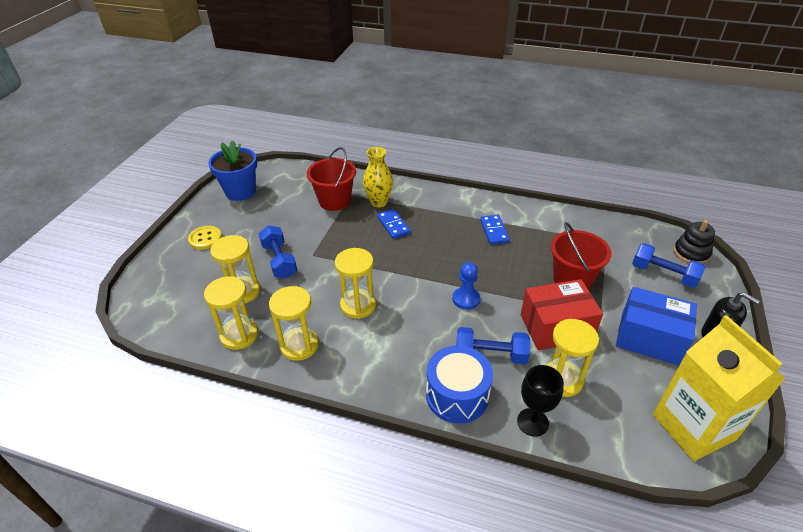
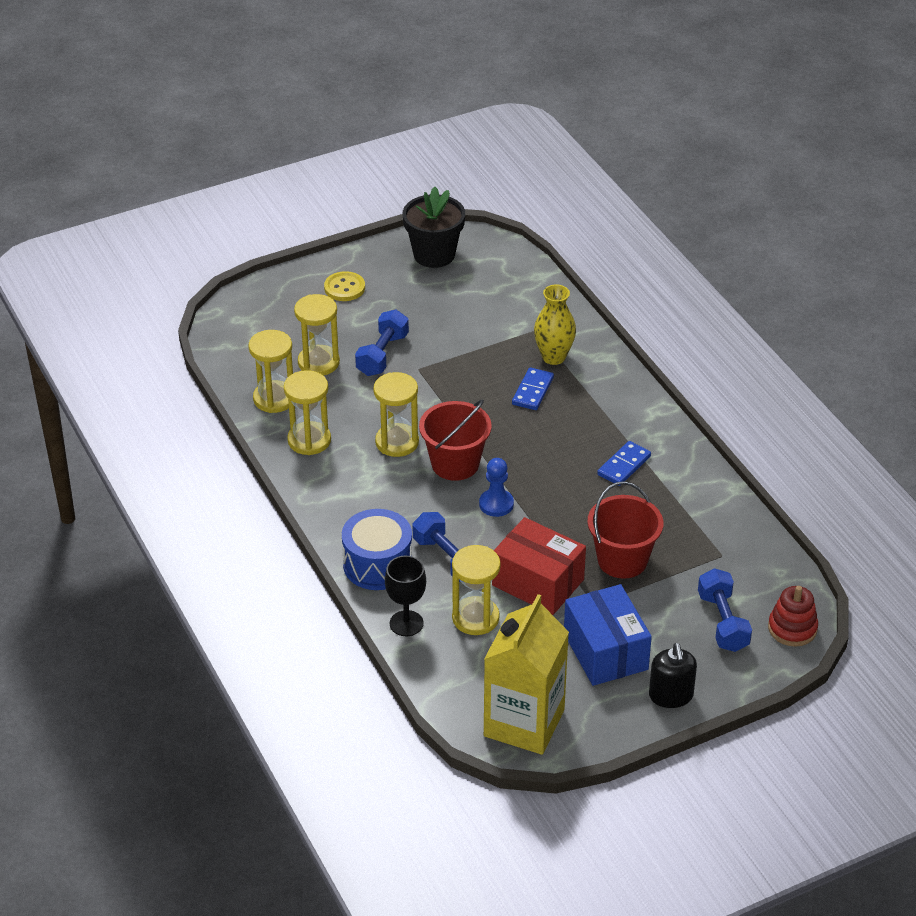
camera: 45 degrees right, 0 degrees up
blue flower pot [208,140,257,201] -> black flower pot [403,187,465,268]
red bucket [307,147,356,211] -> red bucket moved to [419,399,492,481]
black stacking toy [674,220,715,264] -> red stacking toy [768,586,818,647]

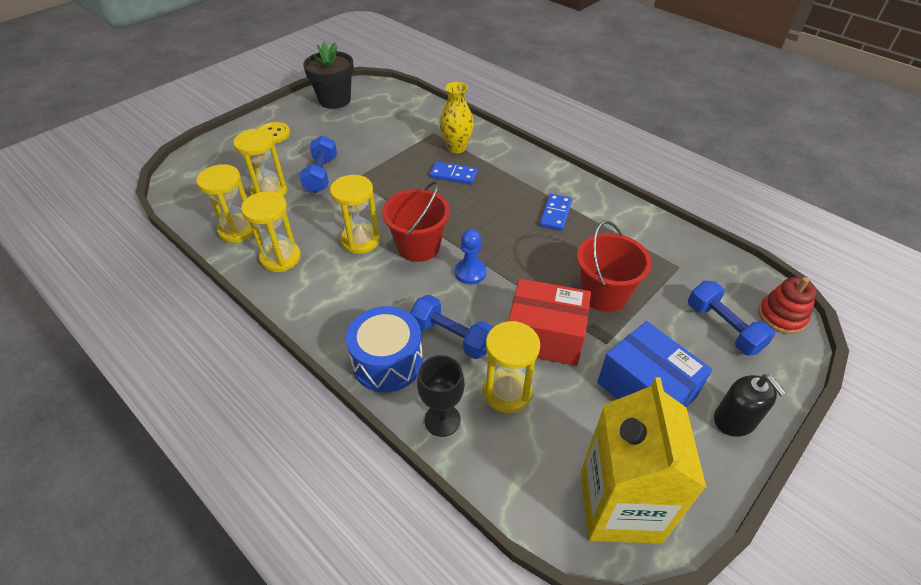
camera: 20 degrees left, 5 degrees up
blue domino [512,367,554,410] -> blue domino turned 75 degrees counterclockwise [430,161,478,185]

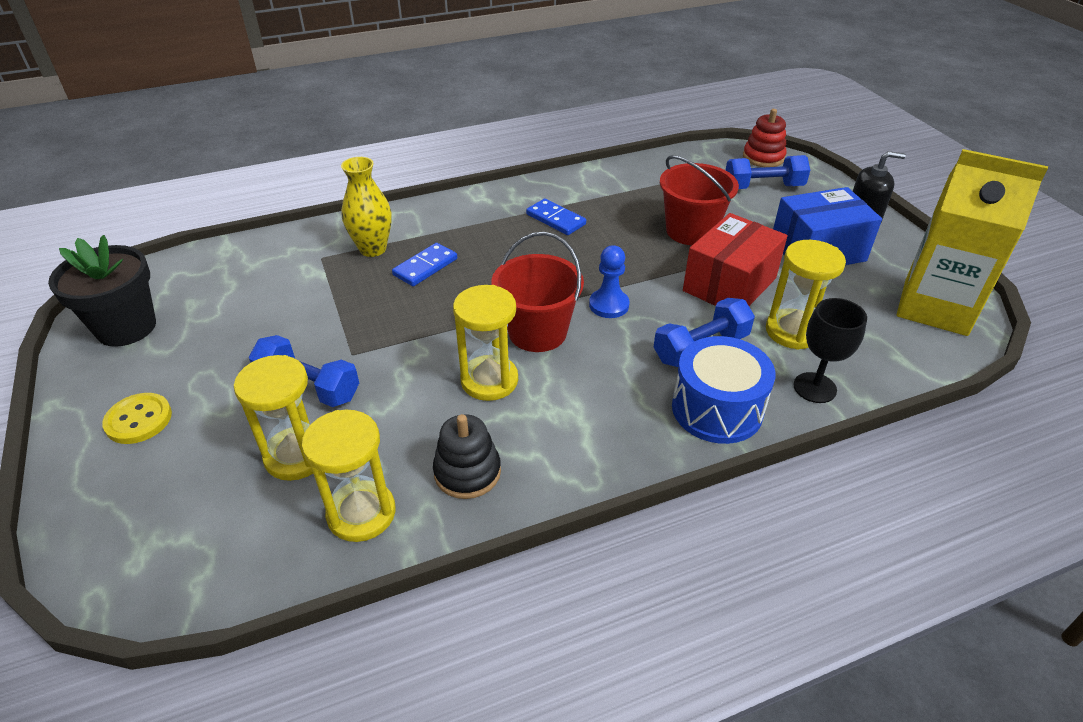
camera: 65 degrees left, 5 degrees down
yellow hourglass [241,191,301,272] -> black stacking toy [433,414,501,499]

